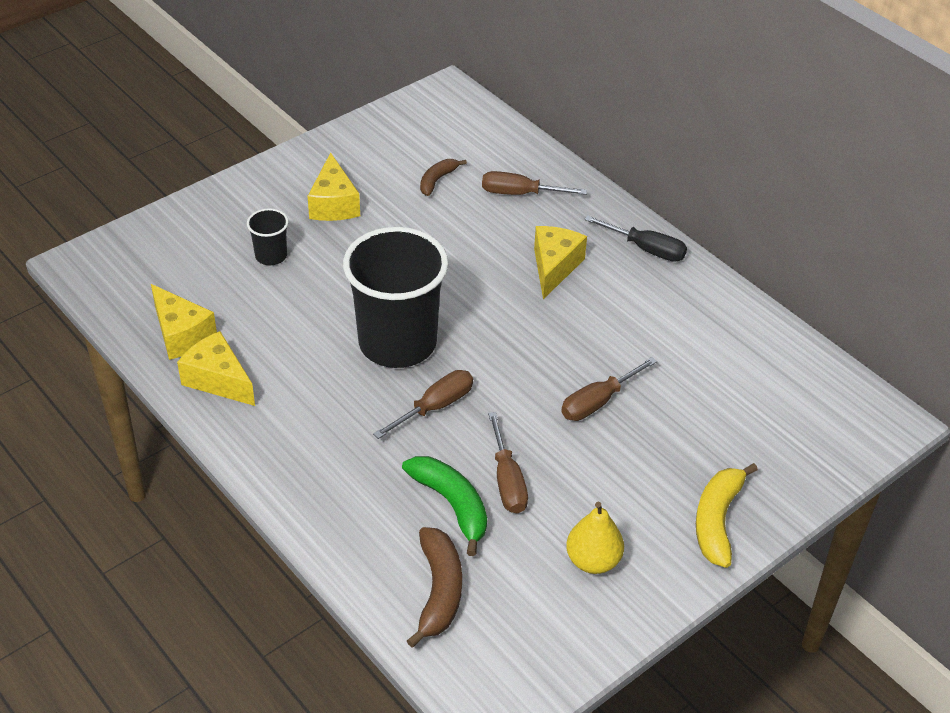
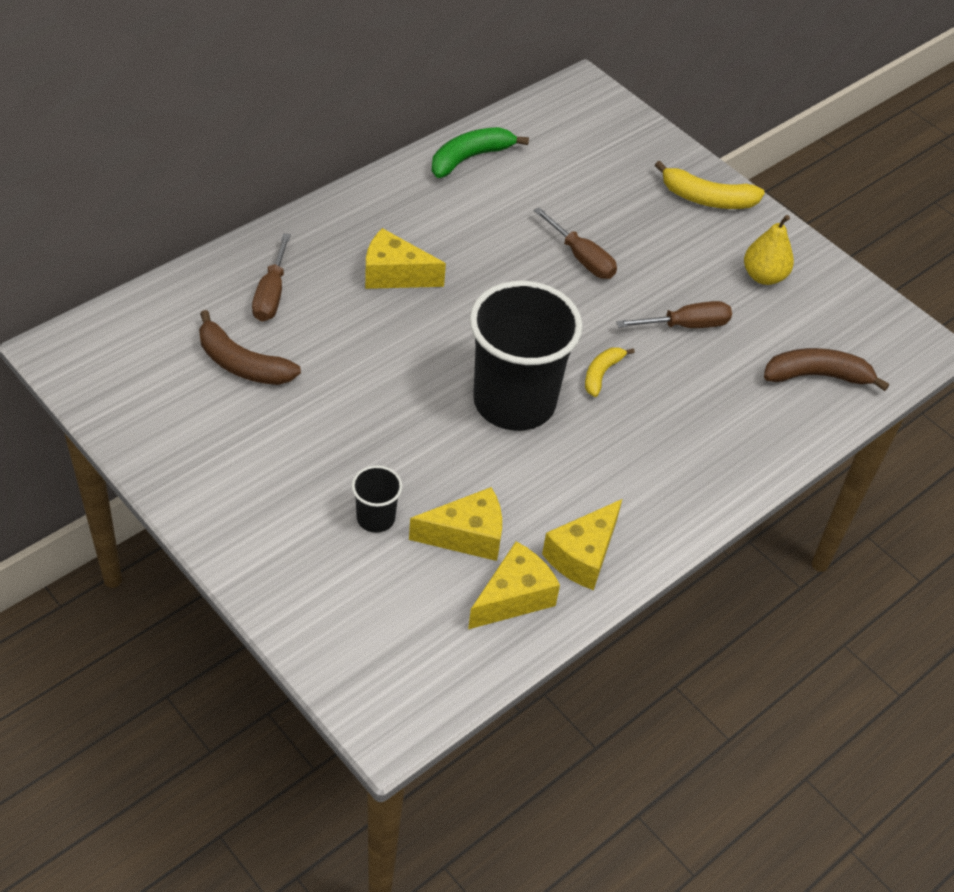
camera: 95 degrees left, 5 degrees up
yellow cheese [307,152,360,221] -> yellow cheese moved to [409,487,502,561]
brown screwdriver [373,370,473,439] -> yellow banana [585,347,635,397]
green banana [402,456,487,556] -> green banana moved to [432,127,529,178]
brown banana [420,159,467,196] -> brown banana [199,310,301,385], size x1.62
black screwdriver [584,215,687,262] -> none

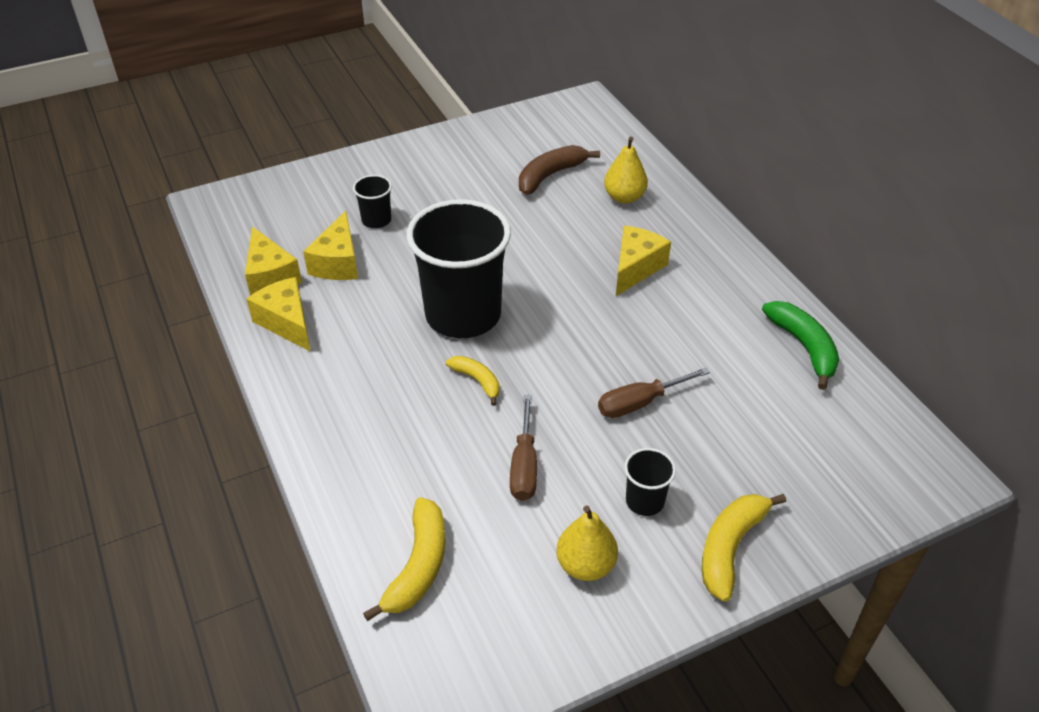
camera: 110 degrees right, 5 degrees down
brown screwdriver [252,233,291,321] -> yellow pear [604,136,648,204]
brown banana [764,348,889,391] -> yellow banana [363,497,445,621]
none -> black cup [624,448,676,516]

